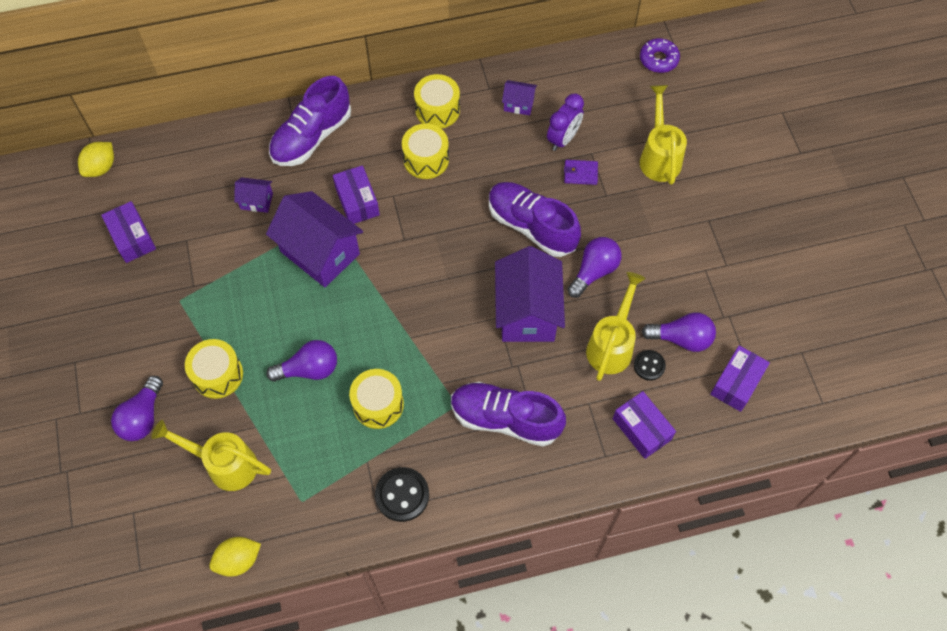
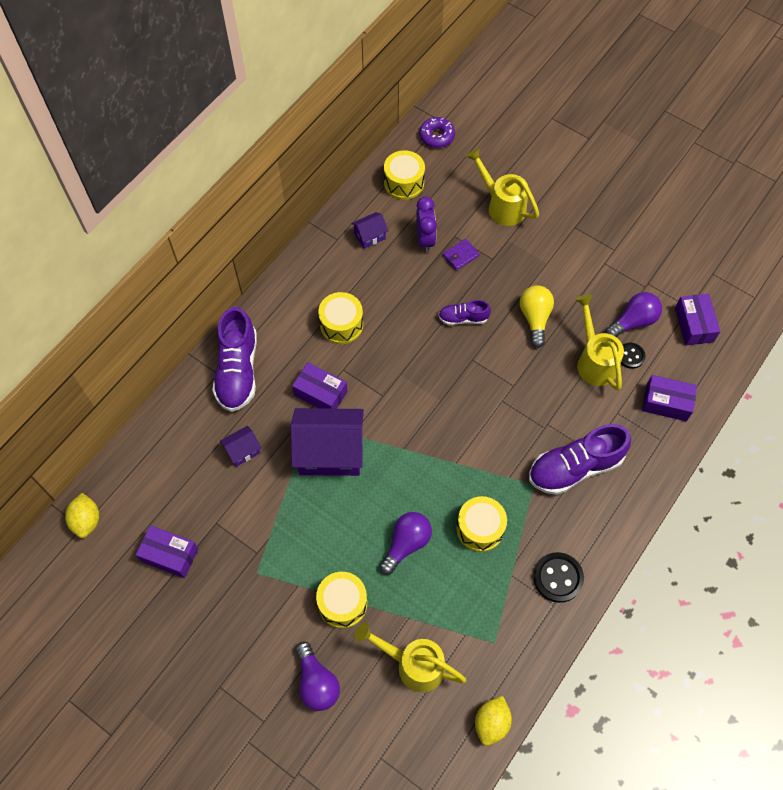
camera: 40 degrees left, 0 degrees up
yellow watering can [151,420,271,491] -> yellow watering can turned 45 degrees clockwise [355,622,467,692]
yellow drum [414,74,460,129] -> yellow drum moved to [384,150,425,200]
purple shoe [489,182,581,257] -> purple shoe [438,300,491,325], size x0.53
purple house [495,246,565,342] -> none
purple light bulb [567,237,622,298] -> yellow light bulb [520,285,554,348]

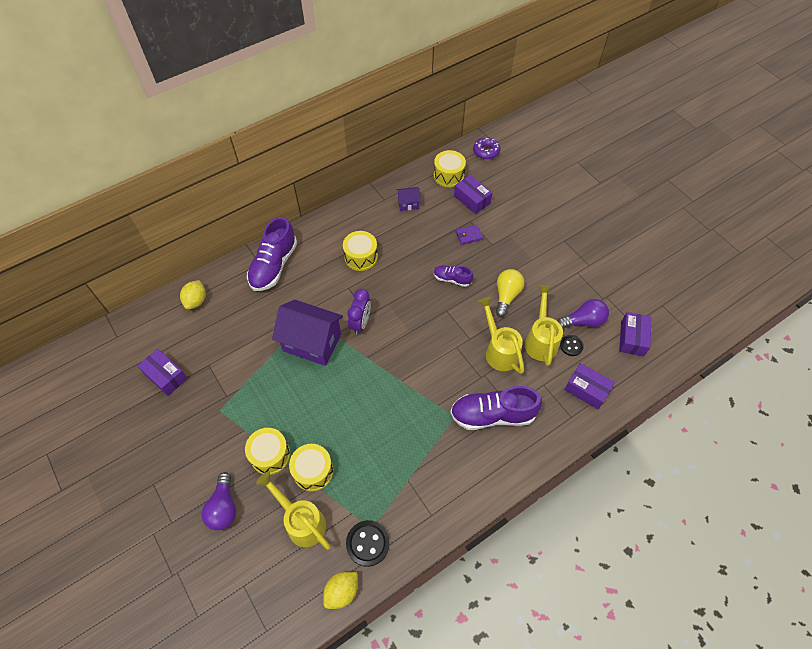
camera: 20 degrees right, 5 degrees down
yellow lemon [65,493,99,538] -> yellow lemon moved to [180,280,206,309]
purple house [220,426,261,467] -> none
purple box [292,362,348,409] -> purple box moved to [454,175,492,214]
purple light bulb [380,512,432,575] -> none
purple clock [416,196,437,253] -> purple clock moved to [347,289,371,335]
yellow drum [456,496,507,552] -> yellow drum moved to [289,444,334,492]
yellow watering can [466,148,539,226] -> yellow watering can moved to [477,297,524,374]
black button [533,552,584,603] -> black button moved to [346,520,390,567]

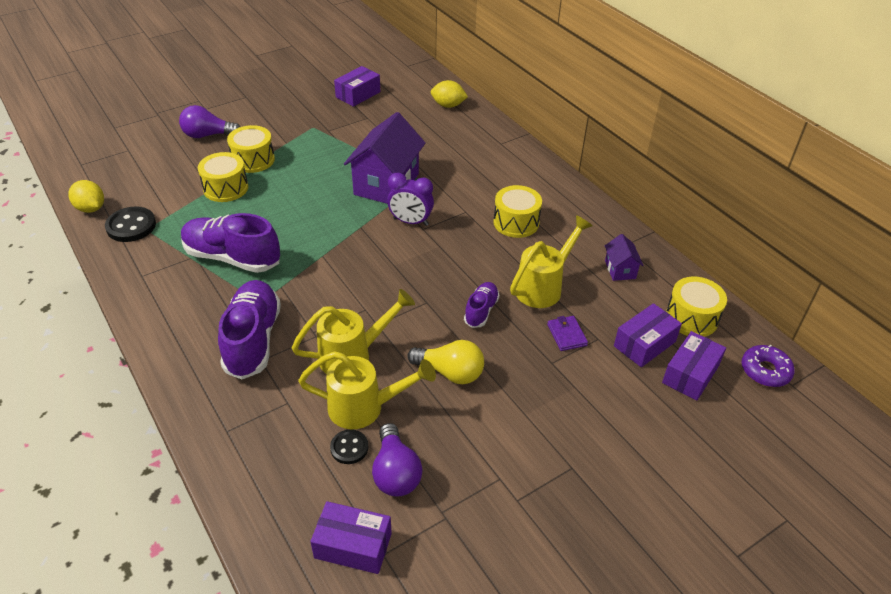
camera: 90 degrees right, 15 degrees down
purple shoe [247,217,297,291] -> purple shoe moved to [181,213,280,273]
yellow watering can [256,471,331,550] -> yellow watering can moved to [510,215,592,308]
purple box [564,363,615,410] -> purple box moved to [662,331,726,401]

